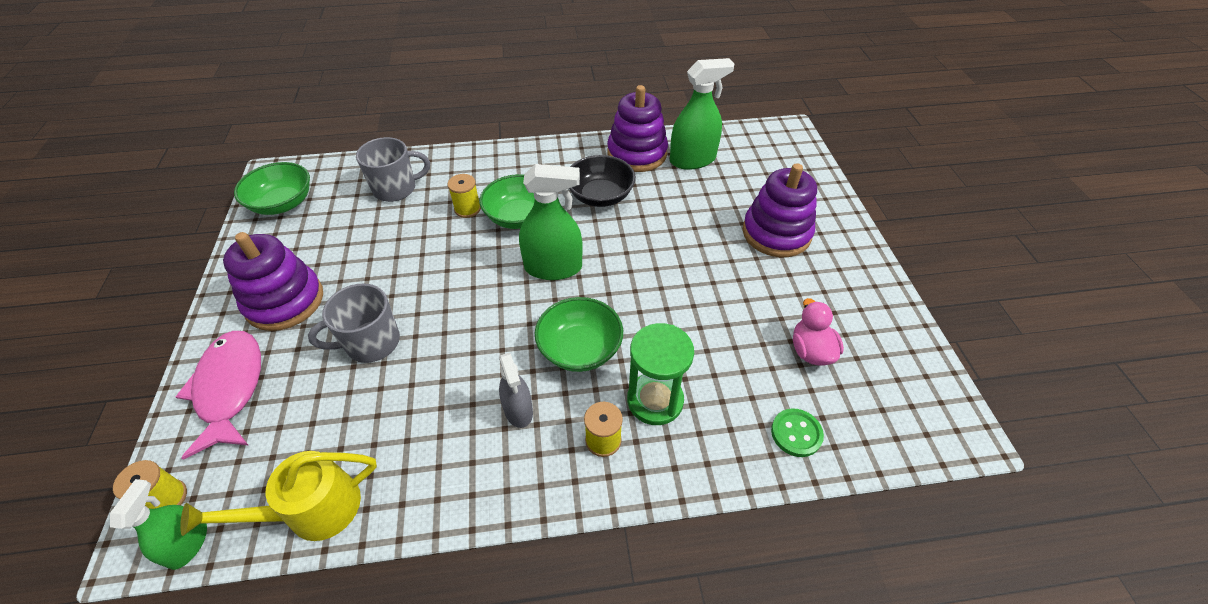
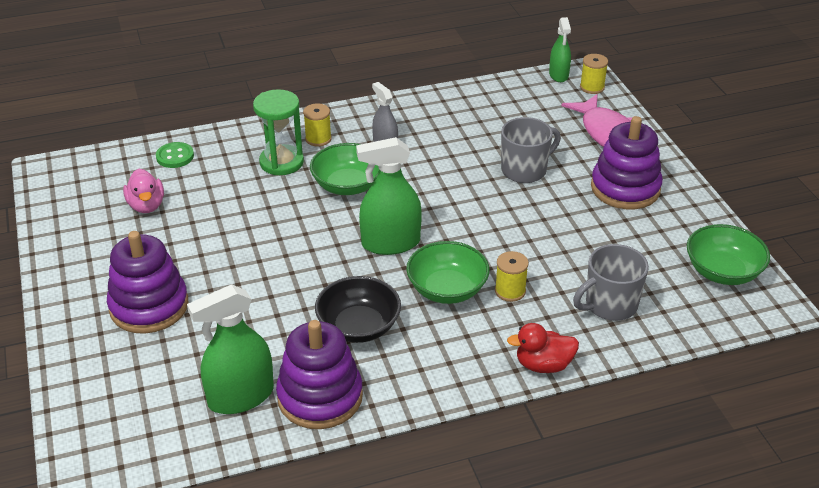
camera: 170 degrees right, 10 degrees down
yellow watering can [180,451,377,541] -> none
none -> red duck [507,323,579,373]

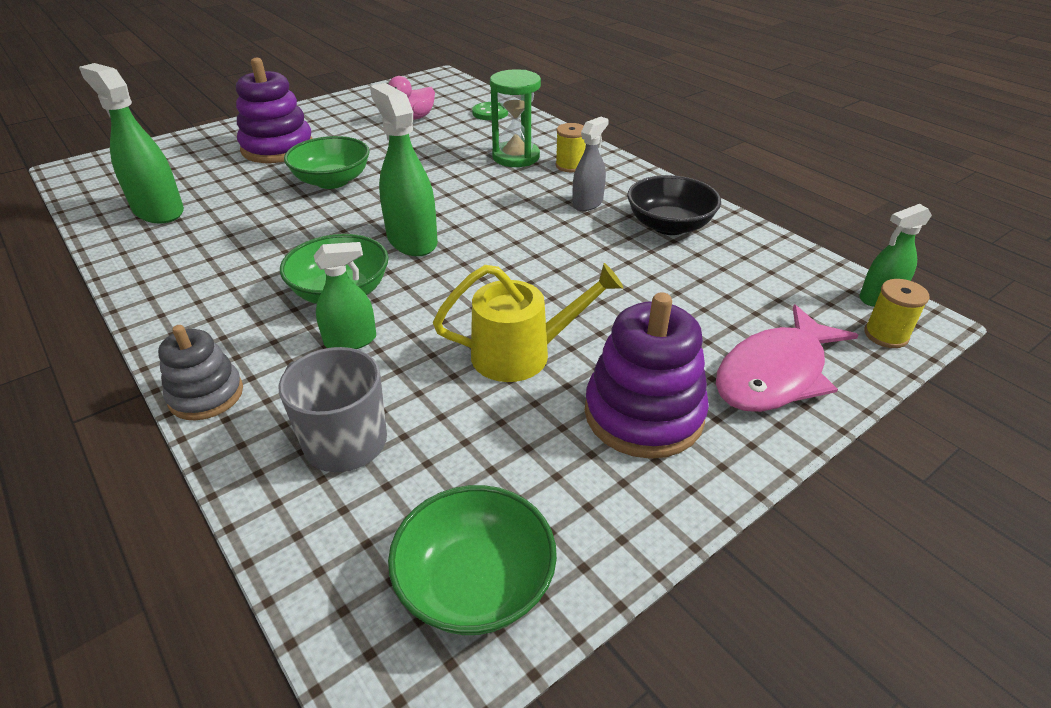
camera: 70 degrees right, 0 degrees up
purple stacking toy [276,320,363,429] -> none
green bowl [310,143,379,195] -> green bowl moved to [284,136,370,189]
black bowl [315,276,401,343] -> black bowl moved to [627,175,721,235]
yellow spool [495,251,529,302] -> green spray bottle [314,242,376,349]
grey mug [501,117,561,183] -> none
red duck [507,323,579,373] -> grey stacking toy [158,325,243,420]
none -> yellow watering can [433,263,623,382]

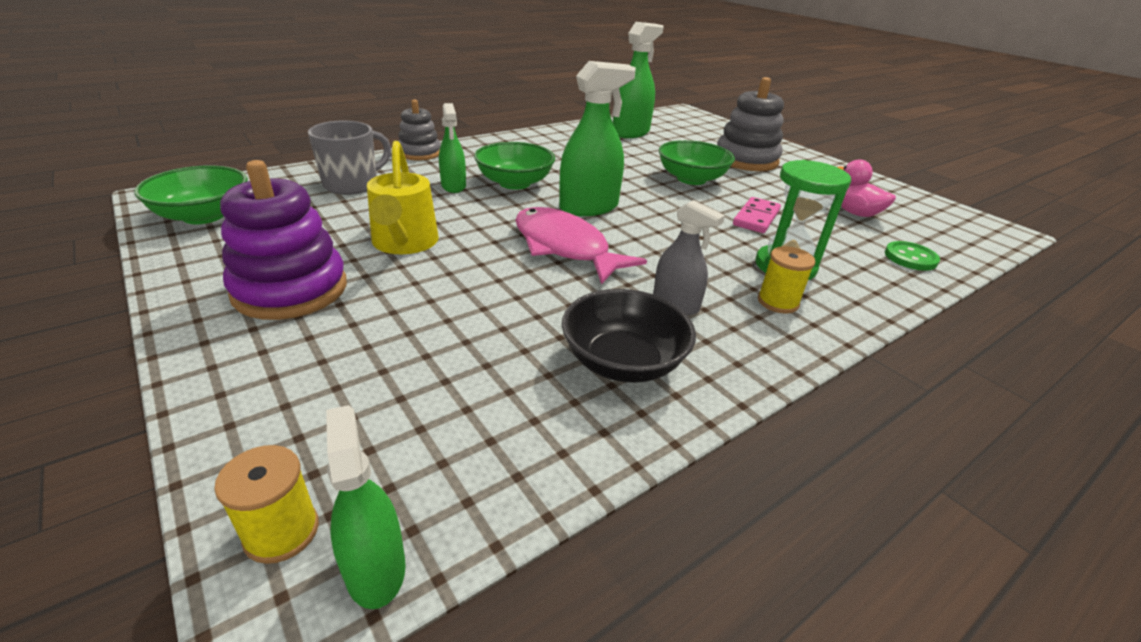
camera: 90 degrees right, 5 degrees down
purple stacking toy [236,58,313,163] -> grey stacking toy [717,77,784,171]
pink fish [716,304,858,412] -> pink fish moved to [515,207,647,284]
none -> pink domino [733,197,781,233]

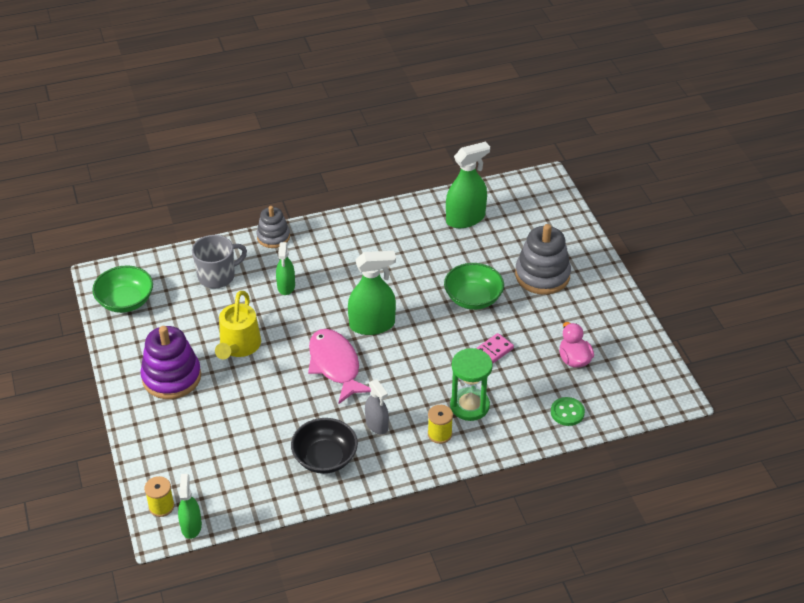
camera: 20 degrees right, 10 degrees up
green bowl [474,142,555,190] -> none

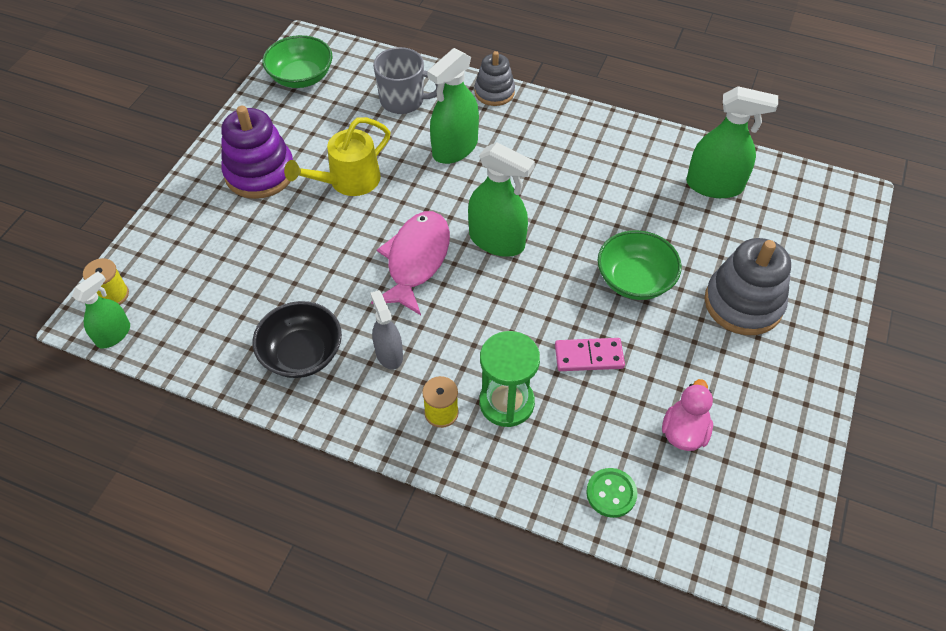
camera: 40 degrees right, 10 degrees up
green spray bottle [276,242,295,295] -> green spray bottle [427,48,479,164], size x1.64
grey spray bottle [365,380,389,435] -> grey spray bottle turned 150 degrees clockwise [370,290,403,370]

